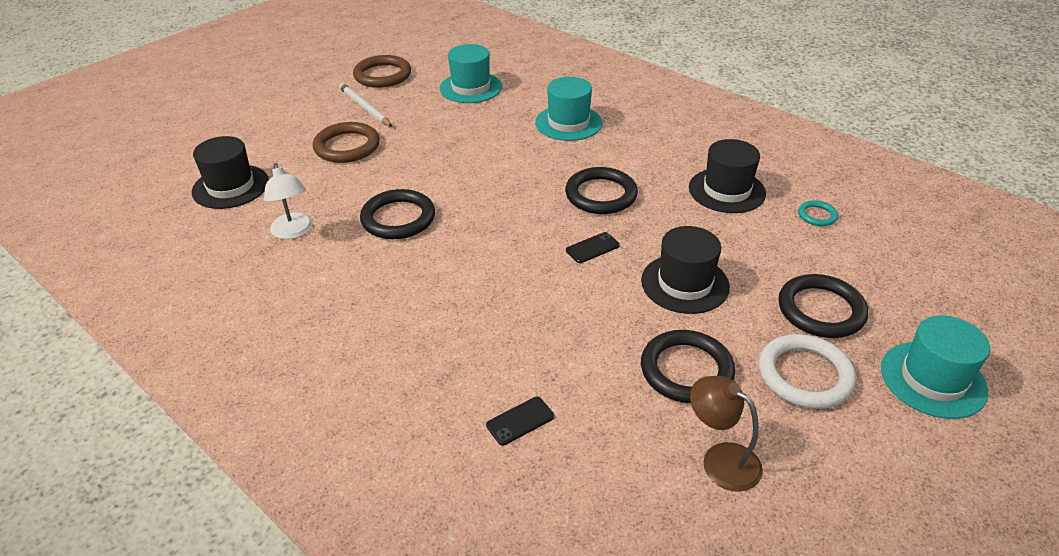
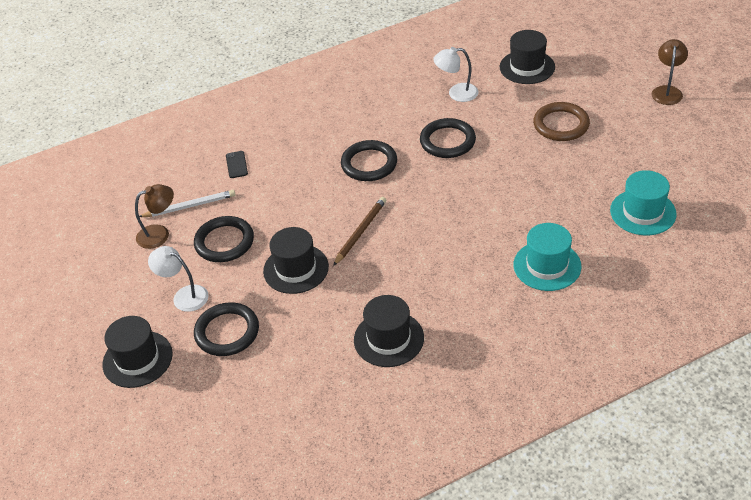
camera: 115 degrees right, 5 degrees up
white pencil [339,83,392,127] -> white pencil moved to [139,190,236,217]
brown ring [353,55,411,88] -> none
black ring [565,167,638,214] -> black ring moved to [341,140,397,181]
black phone [566,232,620,263] -> brown pencil [333,197,386,266]
white ring [759,334,856,409] -> white lamp [148,246,209,312]
turquoise ring [798,200,838,226] -> none
turquoise hat [881,315,990,419] -> black hat [102,316,173,388]
none -> brown lamp [652,39,688,105]

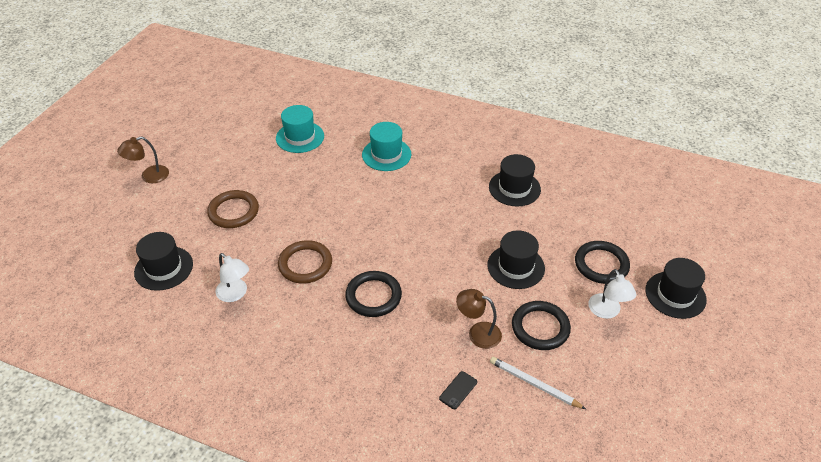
camera: 135 degrees left, 0 degrees up
brown lamp [135,184,174,249] -> brown lamp moved to [456,289,502,349]
brown pencil [333,197,386,266] -> none
black ring [420,118,476,158] -> brown ring [278,240,332,284]

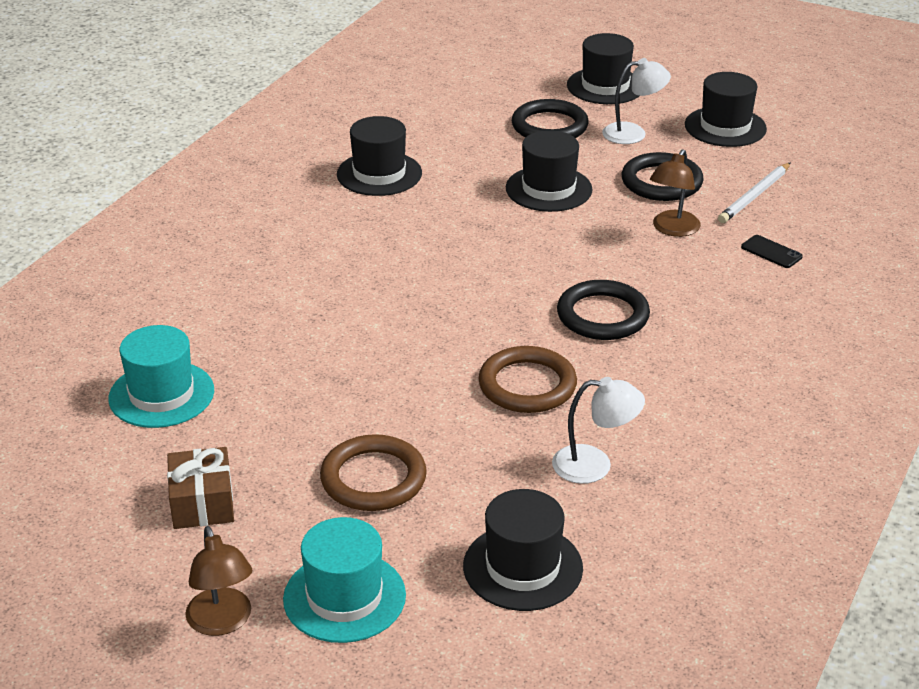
camera: 85 degrees left, 10 degrees down
white lamp [216,253,249,302] -> white lamp turned 45 degrees clockwise [552,377,645,484]
turquoise hat [362,122,411,171] -> turquoise hat moved to [283,517,406,643]
none -> brown gift [167,447,234,529]
none -> black hat [685,72,767,147]

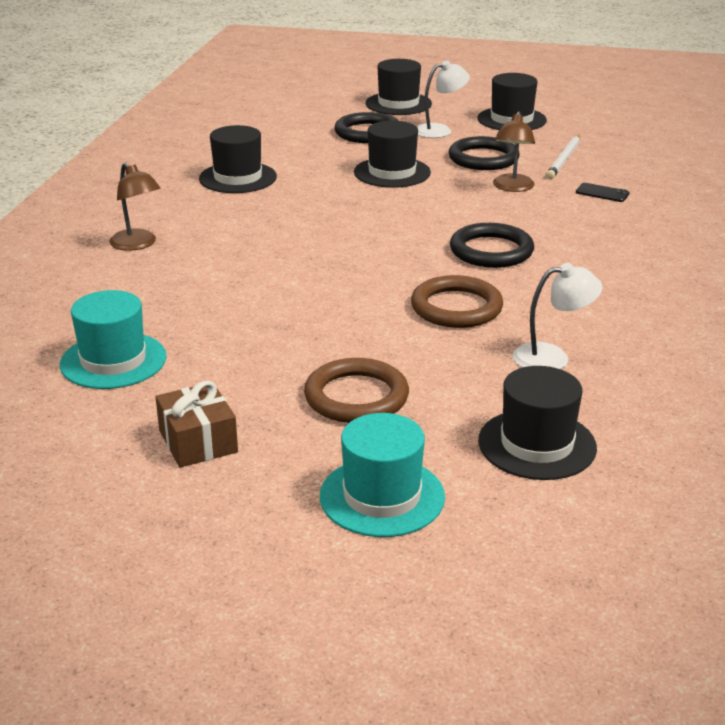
camera: 15 degrees left, 5 degrees down
brown lamp [185,526,253,636] -> brown lamp moved to [109,162,161,251]

